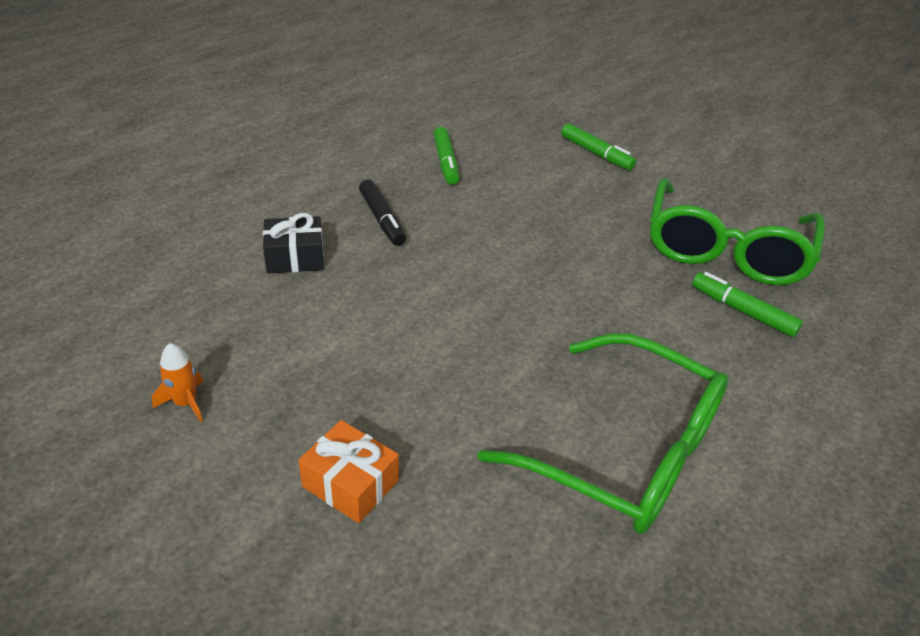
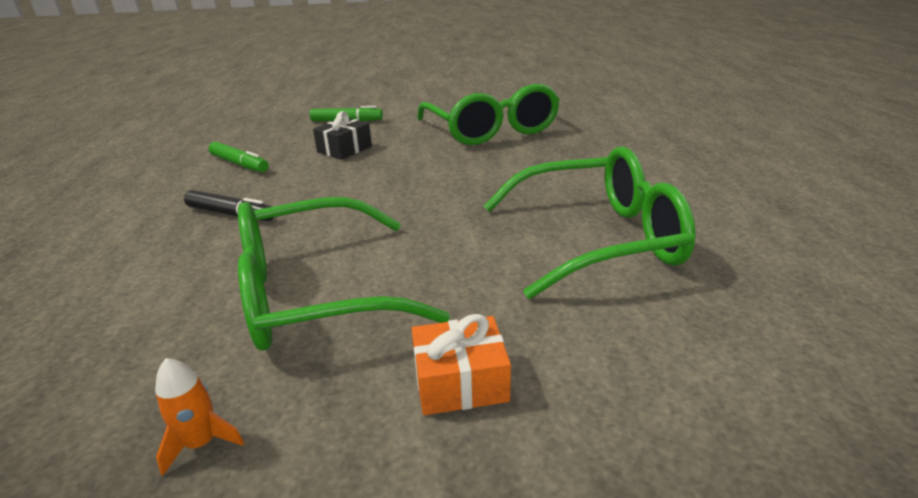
camera: 40 degrees left, 10 degrees down
black gift [263,213,324,273] -> black gift moved to [313,111,372,160]
green marker [692,272,803,337] -> none
none -> green glasses [238,197,450,351]

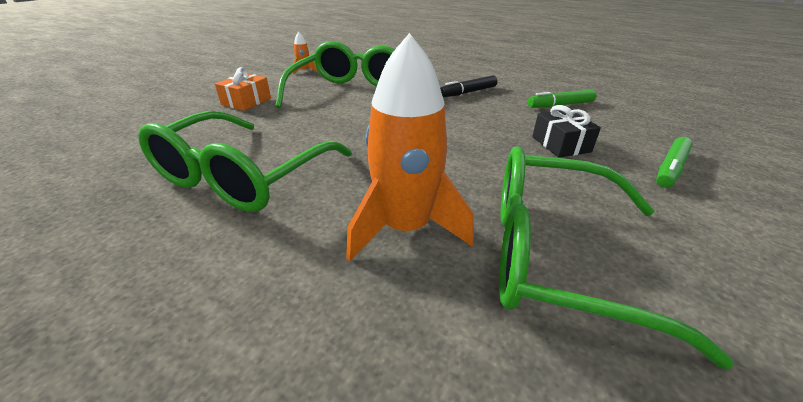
camera: 125 degrees right, 5 degrees up
none -> orange rocket [346,33,474,261]

